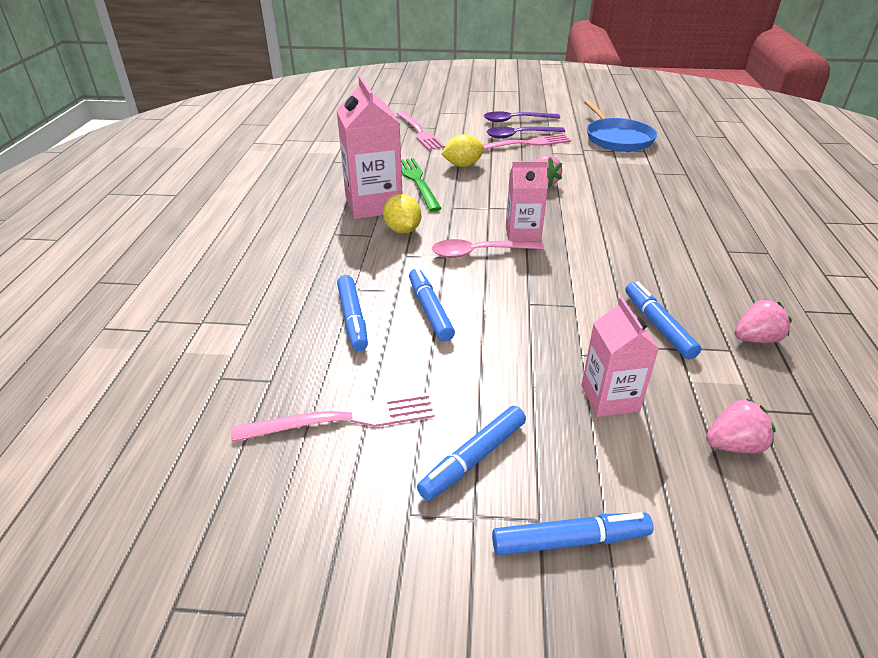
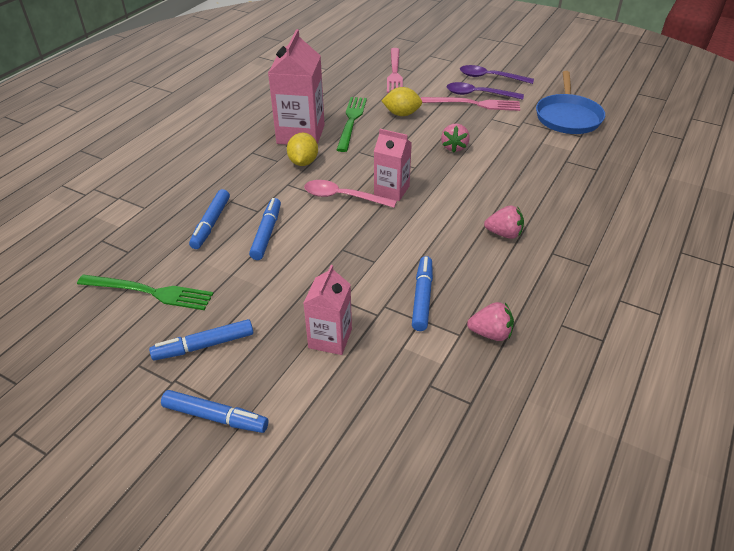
camera: 25 degrees right, 5 degrees up
pink fork [231,392,435,442] -> green fork [77,274,214,310]
pink strawberry [706,398,776,454] -> pink strawberry moved to [484,206,524,239]

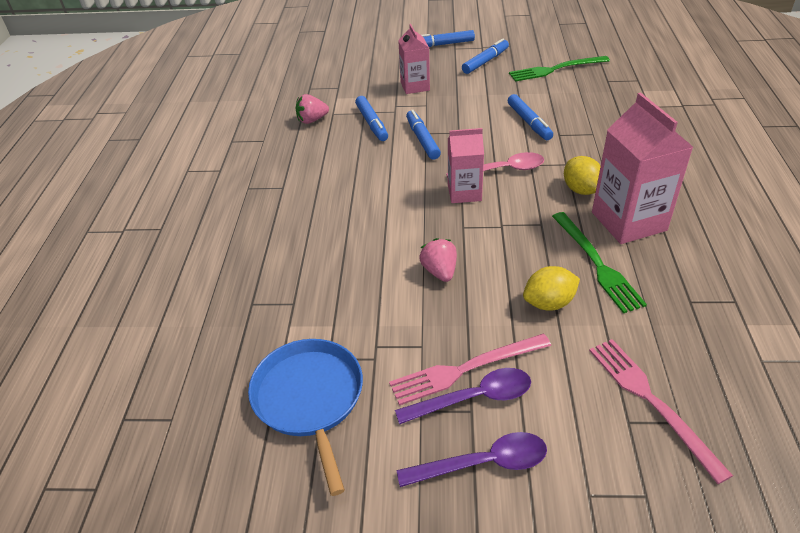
camera: 155 degrees right, 0 degrees up
blue marker [189,189,230,249] -> blue marker moved to [406,110,441,160]
pink strawberry [484,206,524,239] -> none

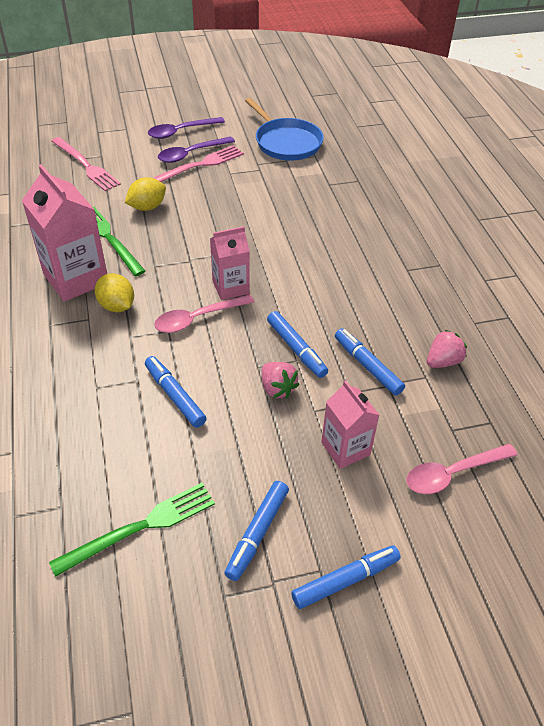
camera: 160 degrees right, 5 degrees up
pink strawberry [419,238,457,282] -> pink strawberry moved to [262,362,299,398]
none -> pink spoon [406,444,517,494]

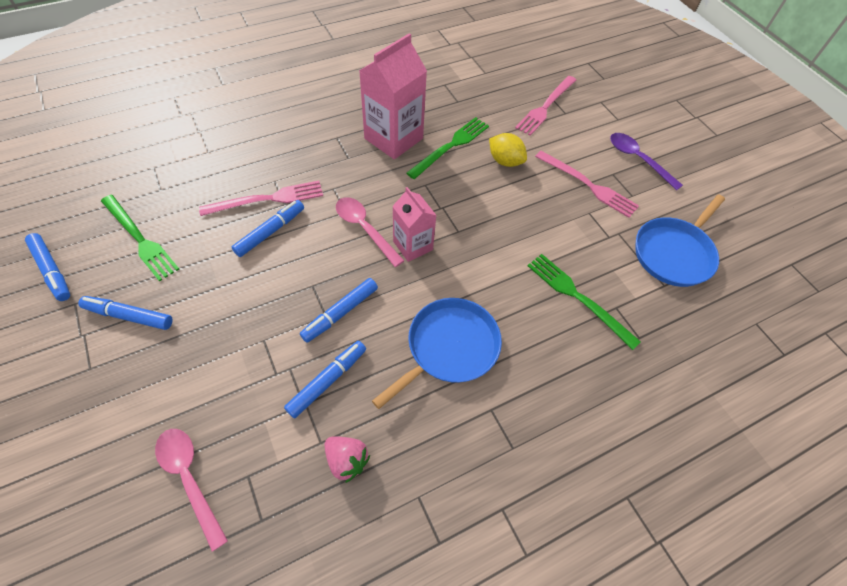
camera: 75 degrees right, 10 degrees up
yellow lemon [95,273,134,312] -> none
purple spoon [158,136,235,163] -> none
pink strawberry [262,362,299,398] -> none
blue marker [291,545,401,609] -> blue marker moved to [25,233,70,301]
pink carton [321,380,379,469] -> none
none -> pink fork [199,181,323,216]
none -> blue pan [372,298,502,409]
none -> green fork [528,254,641,350]

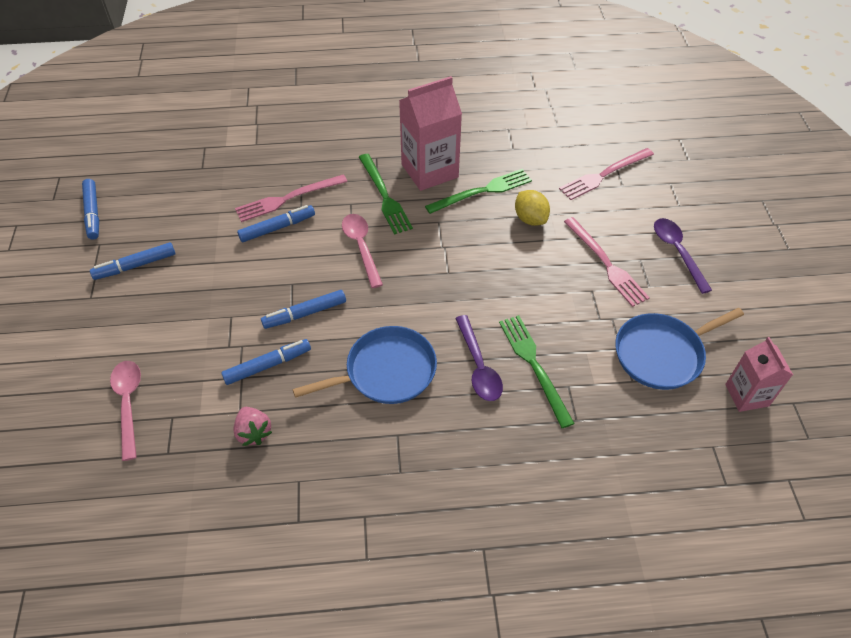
camera: 25 degrees right, 5 degrees down
blue marker [78,296,173,330] -> blue marker turned 60 degrees counterclockwise [90,242,175,280]
green fork [101,195,179,282] -> green fork moved to [359,154,413,234]
pink fork [199,181,323,216] -> pink fork turned 150 degrees clockwise [235,174,347,222]
pink carton [393,187,437,262] -> pink carton moved to [725,337,793,412]
none -> purple spoon [455,315,503,401]

